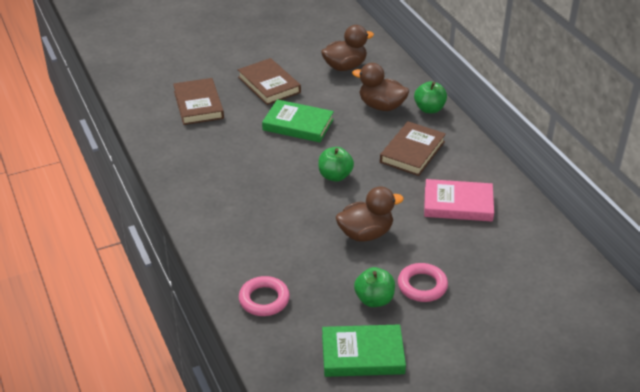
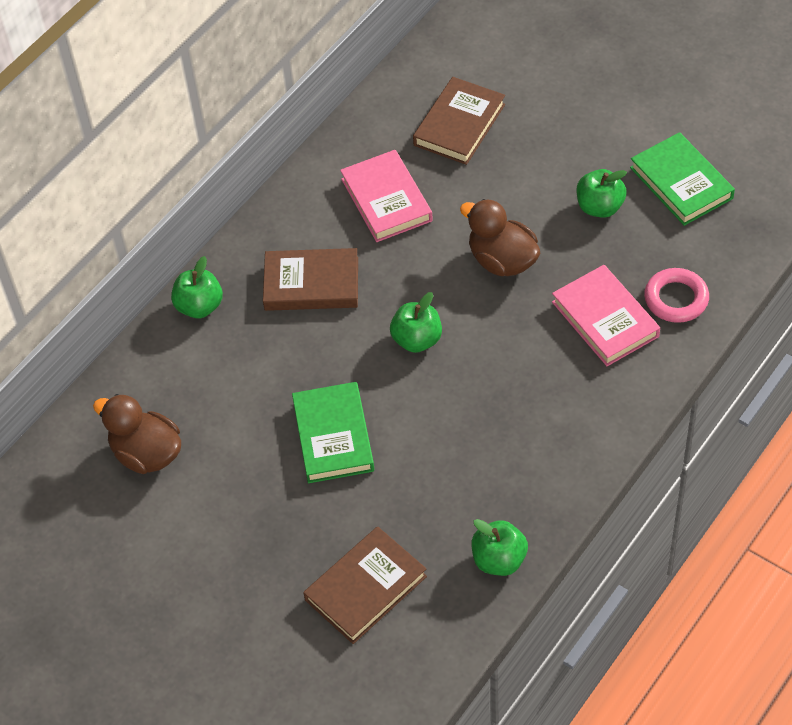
camera: 115 degrees left, 15 degrees up
brown book [238,58,301,105] -> brown book moved to [413,77,505,165]
brown duck [352,63,409,111] -> none
pink ring [398,263,448,302] -> none
none -> green apple [471,519,528,576]
none -> pink book [552,265,660,366]

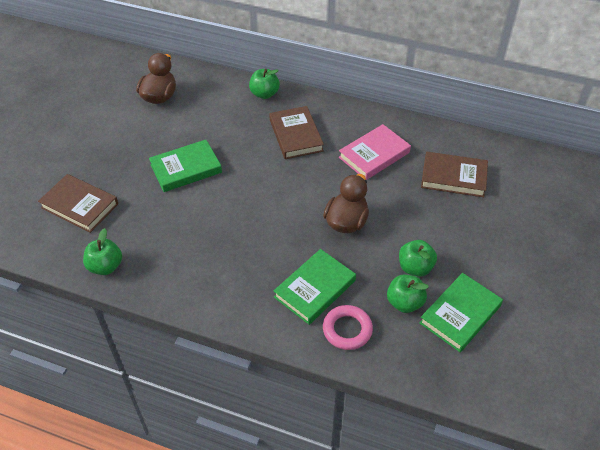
camera: 70 degrees right, 5 degrees down
green apple [390,292,442,353] -> green apple moved to [387,275,429,313]
pink book [552,265,660,366] -> green book [274,249,356,325]

